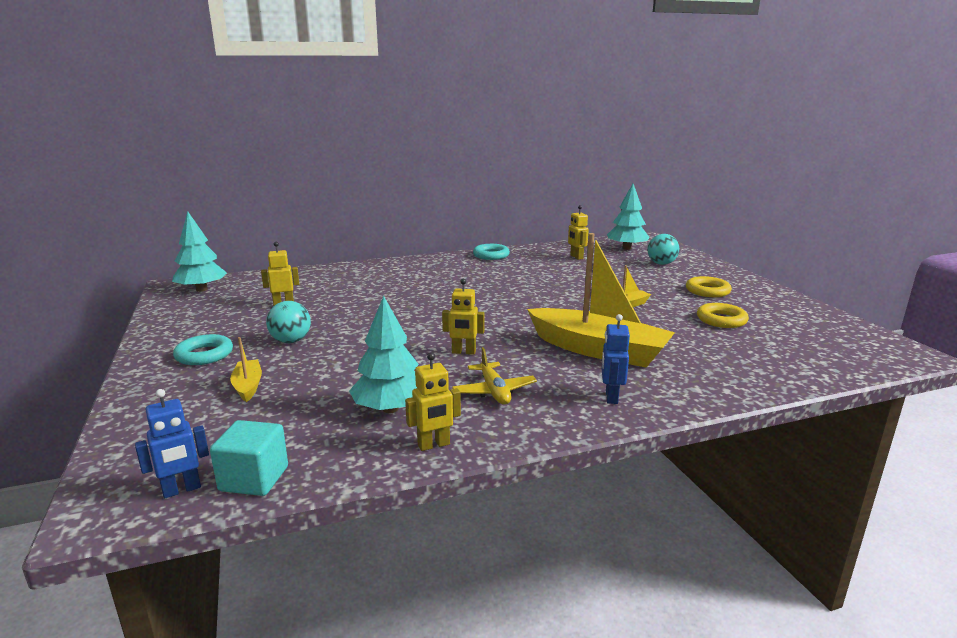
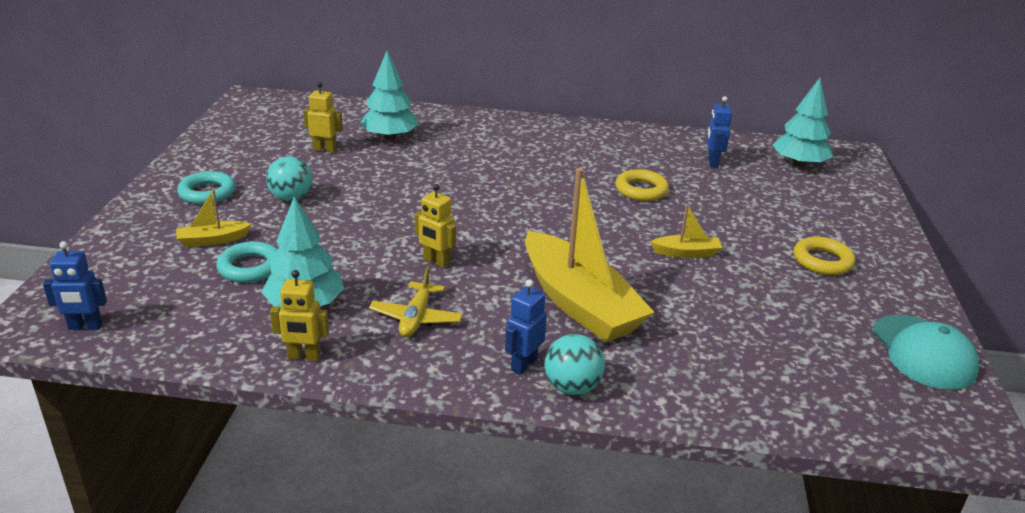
camera: 25 degrees right, 10 degrees up
turquoise tree [172,212,227,292] -> turquoise tree moved to [360,51,419,140]
turquoise cube [210,420,288,496] -> none
yellow boat [230,337,262,402] -> yellow boat turned 120 degrees counterclockwise [176,189,251,247]
turquoise ring [473,244,510,260] -> turquoise ring moved to [216,241,278,283]
yellow robot [568,205,589,260] -> blue robot [706,96,732,167]
turquoise ball [647,234,679,265] -> turquoise ball moved to [544,334,605,395]
yellow ring [697,303,749,328] -> yellow ring moved to [615,169,669,201]
none -> turquoise cap [873,315,979,390]

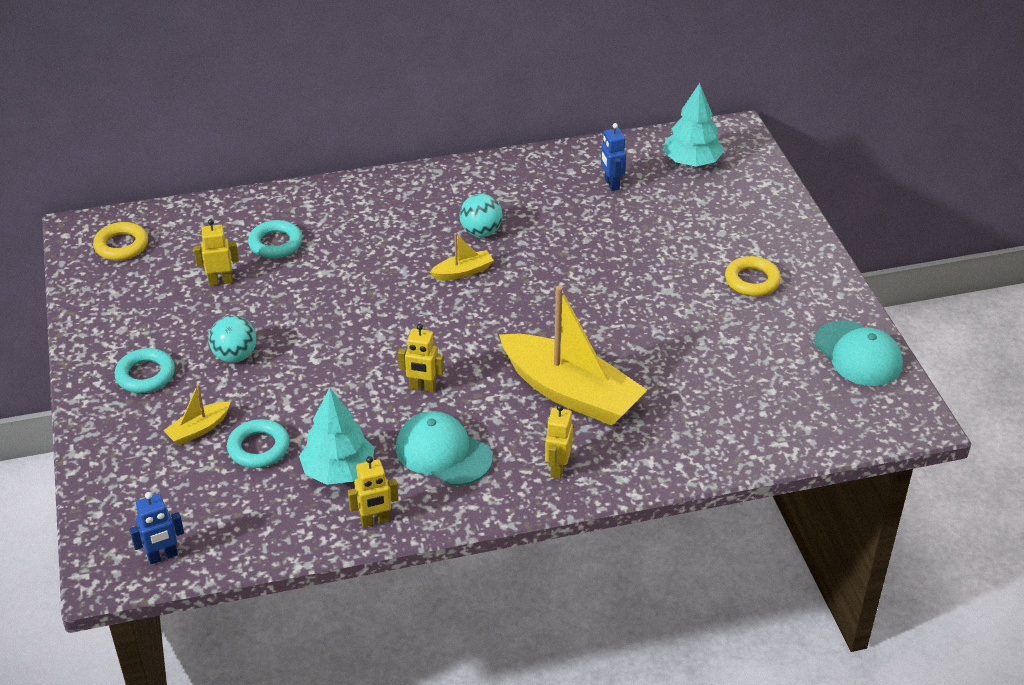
camera: 20 degrees left, 10 degrees up
turquoise tree [360,51,419,140] -> turquoise ring [248,220,303,258]
yellow plane [369,266,463,337] -> turquoise cap [396,411,493,486]
blue robot [505,279,547,375] -> yellow robot [545,405,573,479]
turquoise ball [544,334,605,395] -> turquoise ball moved to [460,194,503,237]
yellow ring [615,169,669,201] -> yellow ring moved to [93,222,148,260]
yellow boat [650,204,723,258] -> yellow boat moved to [430,233,494,280]

